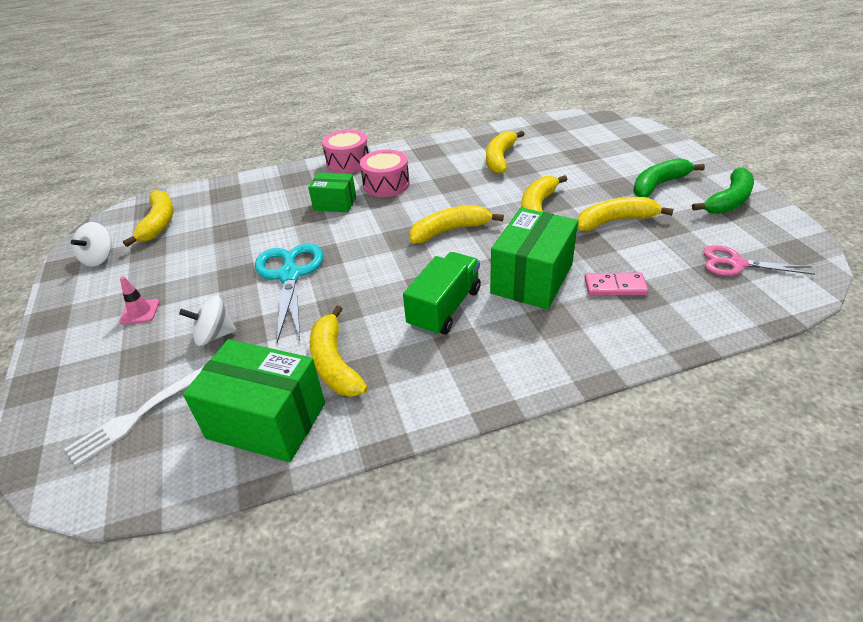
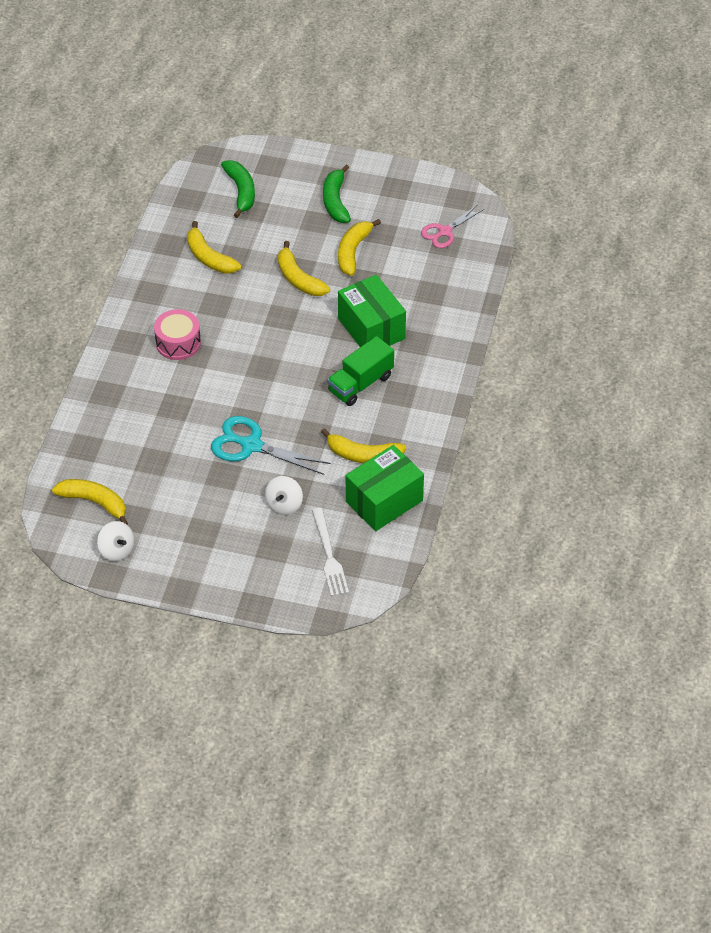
camera: 60 degrees left, 10 degrees up
pink traffic cone [119,276,160,324] -> none
green box [308,173,356,212] -> none
pink drum [322,130,369,174] -> none
green truck [403,252,481,336] -> green truck turned 105 degrees counterclockwise [327,336,394,406]
yellow banana [409,205,504,243] -> none
pink domino [584,273,648,296] -> none
green banana [692,167,754,214] -> green banana moved to [221,160,255,218]

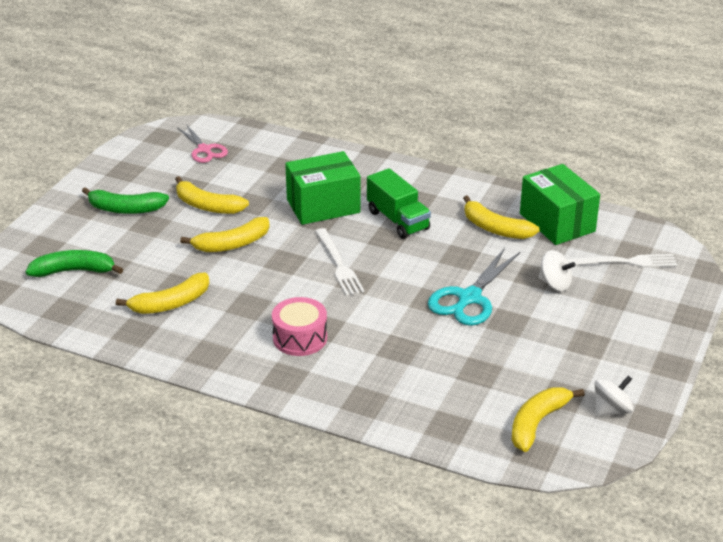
camera: 80 degrees left, 15 degrees down
yellow banana [321,428,406,463] -> yellow banana turned 105 degrees clockwise [463,195,540,239]
none -> white fork [315,228,365,296]

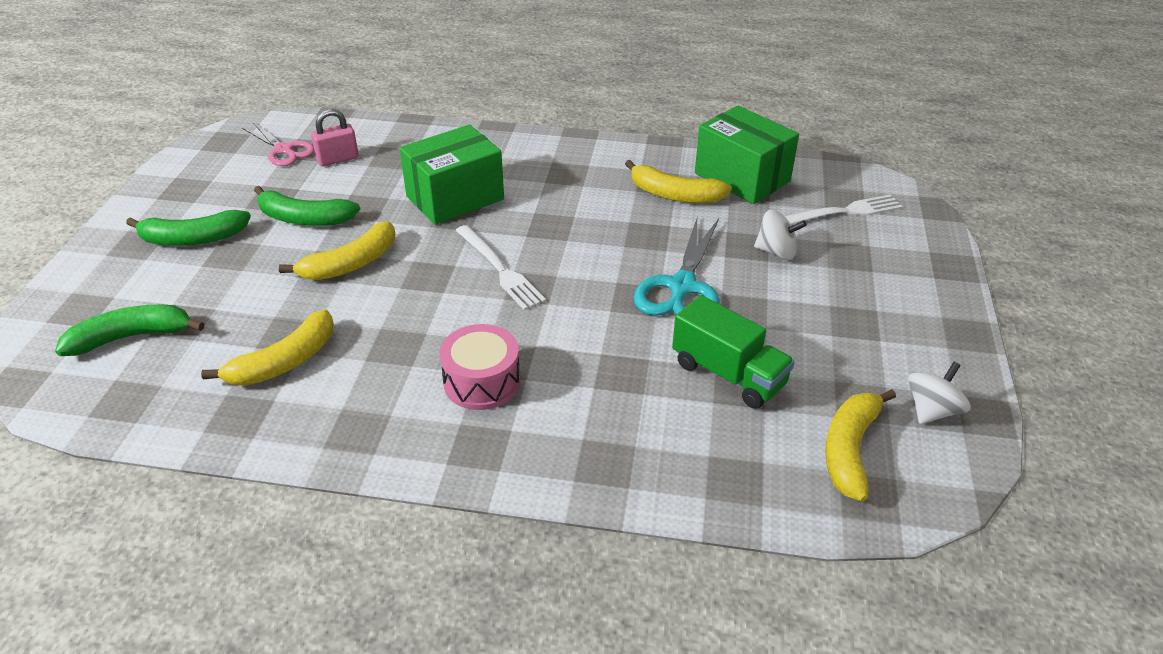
camera: 15 degrees left, 5 degrees up
yellow banana [175,176,249,214] -> green banana [254,186,360,226]
green truck [367,168,431,239] -> green truck moved to [672,295,795,409]
none -> pink padlock [311,109,359,166]

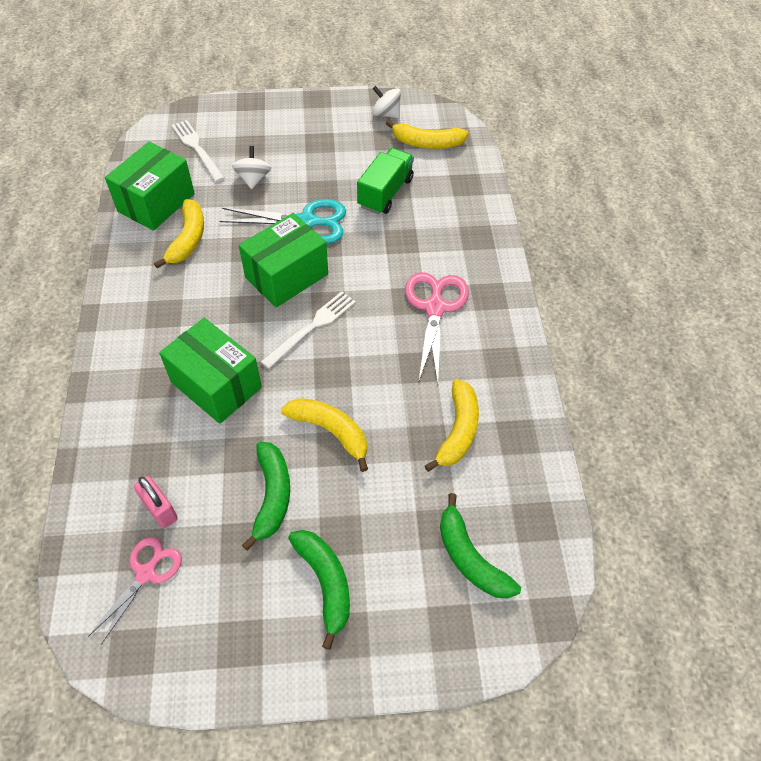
camera: 105 degrees left, 15 degrees up
yellow banana [201,310,334,386] -> yellow banana turned 75 degrees clockwise [425,379,479,472]
pink drum [439,324,520,410] -> pink scissors [405,272,469,383]
none -> green box [239,213,328,307]

